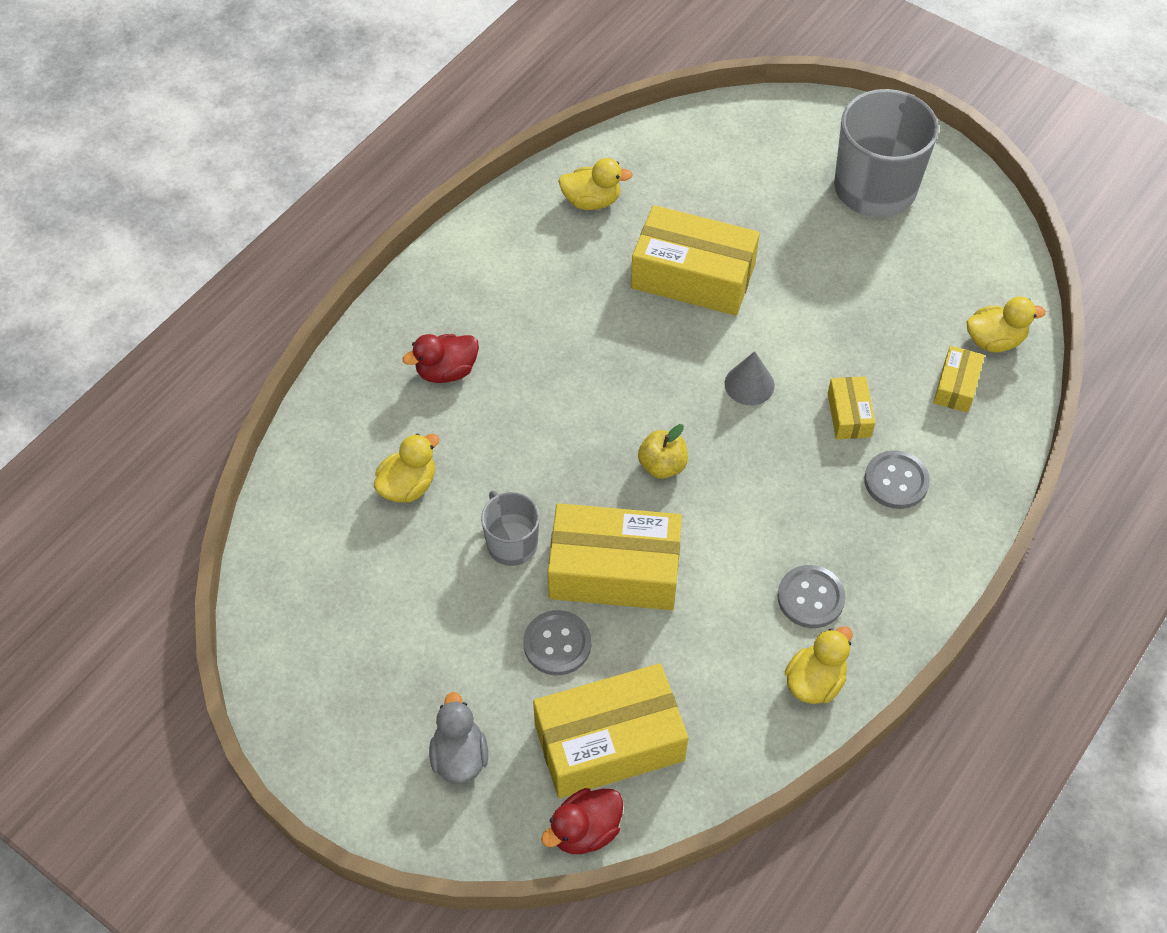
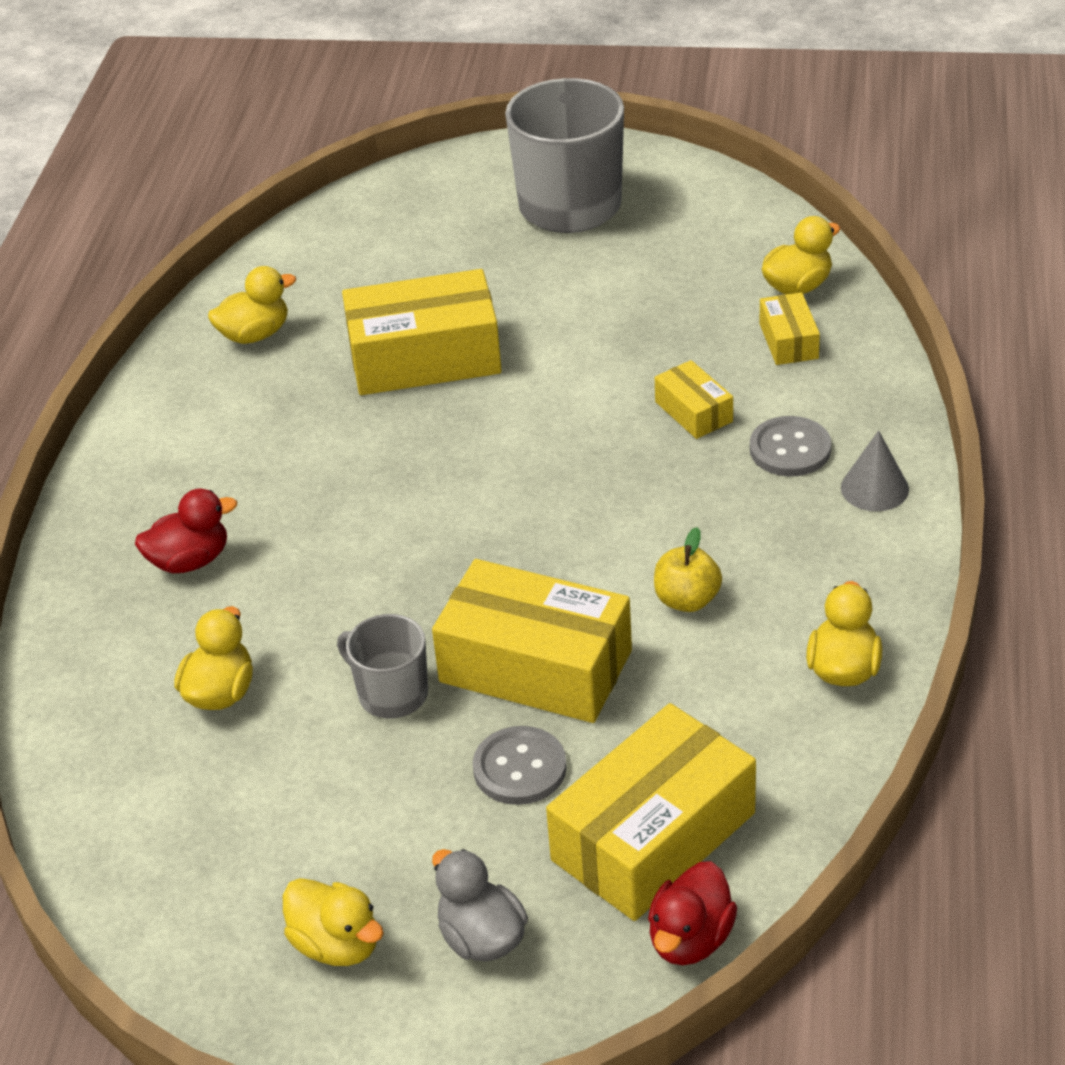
camera: 25 degrees left, 15 degrees down
red duck [403,334,479,383] -> red duck turned 150 degrees counterclockwise [135,489,237,573]
yellow box [548,503,682,610] -> yellow box turned 45 degrees clockwise [432,559,632,723]
yellow apple [638,424,688,479] -> yellow apple moved to [654,527,722,612]
grey cone [725,351,775,405] -> grey cone moved to [841,430,909,511]
grey button [777,565,846,628] -> none
none -> yellow duck [283,878,384,966]

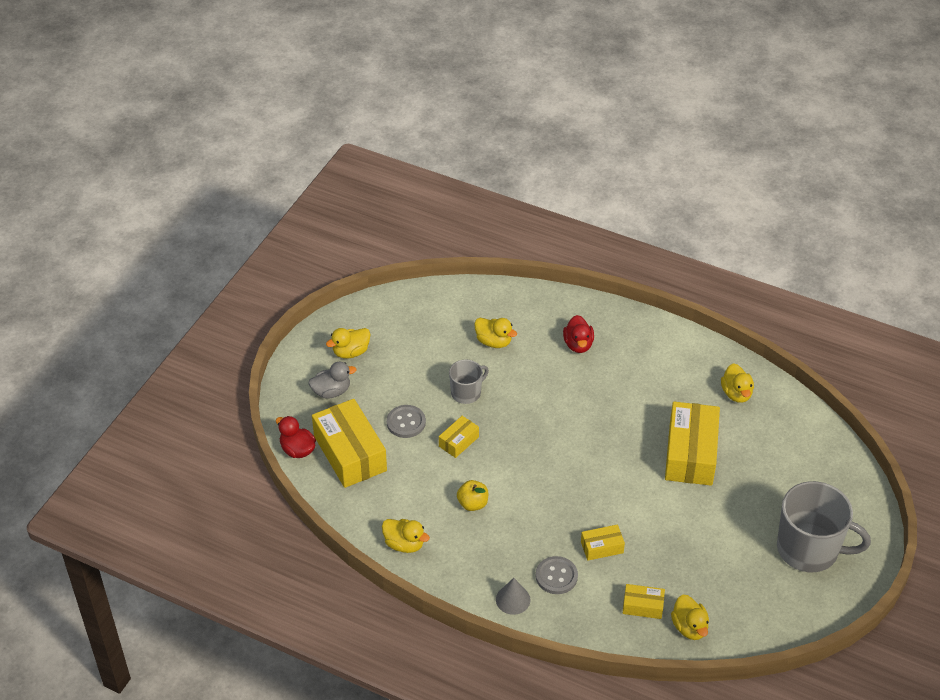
camera: 105 degrees right, 5 degrees up
yellow box [432,559,632,723] -> yellow box [439,416,479,458], size x0.48

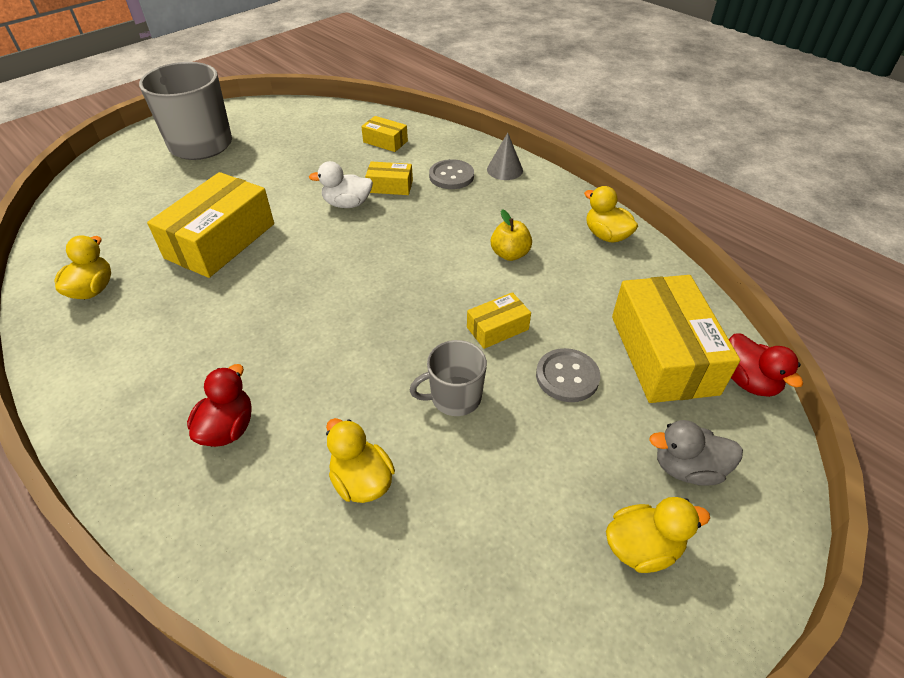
camera: 160 degrees left, 0 degrees up
yellow duck [671,595,709,640] -> none
none -> white duck [309,161,373,208]

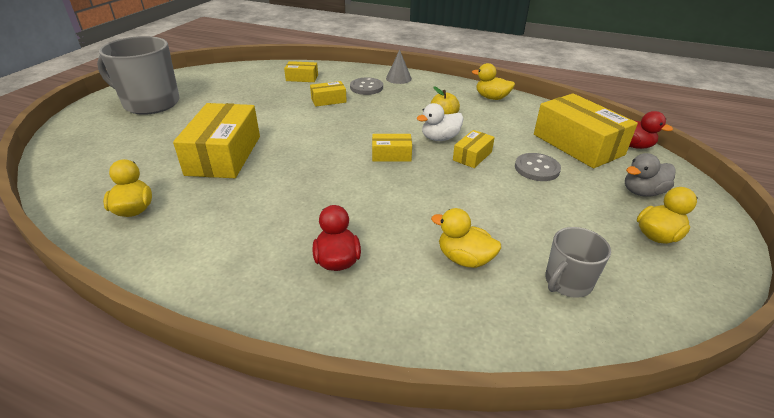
camera: 25 degrees left, 10 degrees down
white duck [309,161,373,208] -> white duck moved to [417,103,463,141]
grey mug [410,340,487,416] -> grey mug moved to [545,227,611,298]
none -> yellow box [372,134,412,162]

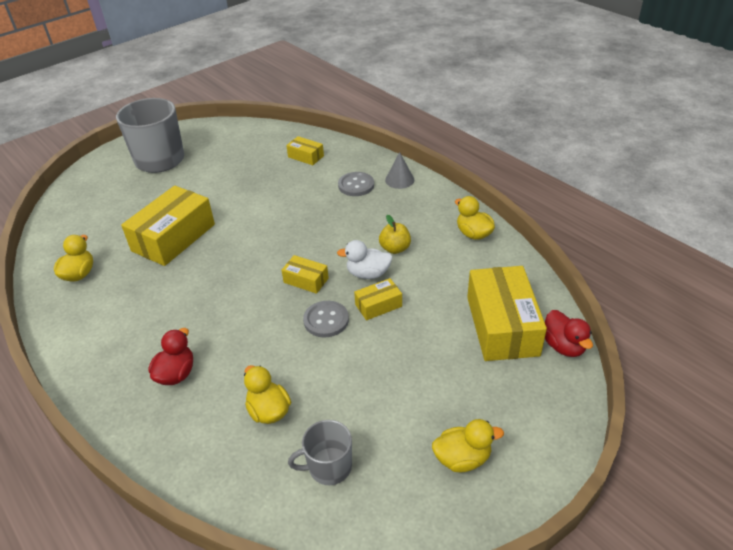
camera: 30 degrees right, 5 degrees up
yellow box [310,81,347,107] -> none
grey button [515,153,561,181] -> grey button moved to [303,301,349,338]
grey duck [625,153,676,196] -> none

